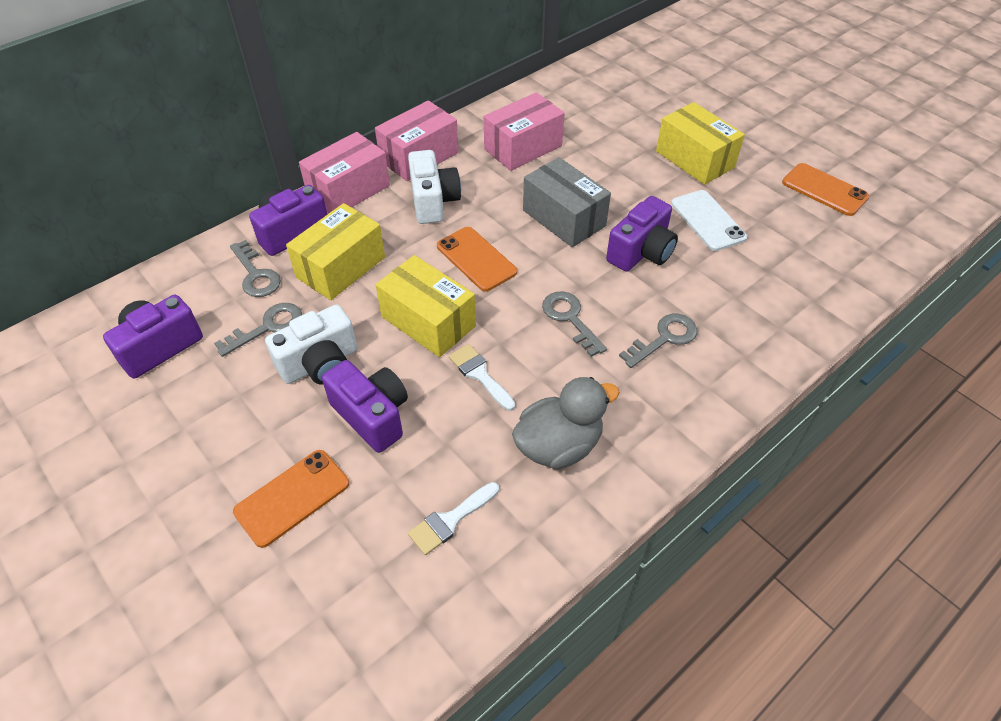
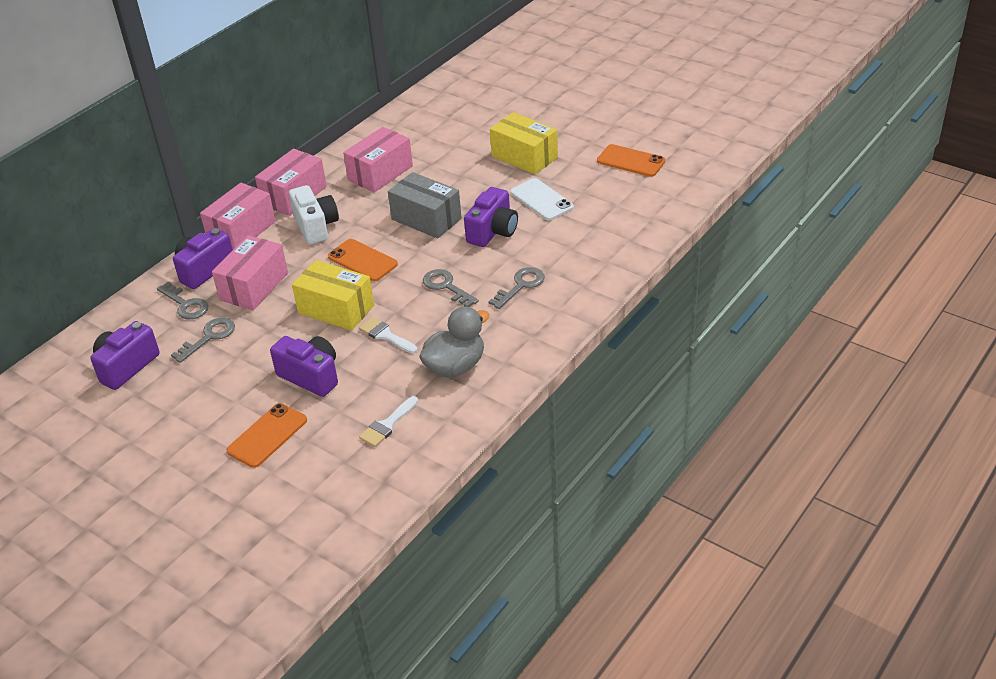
camera: 10 degrees left, 10 degrees down
white camera [265,304,357,385] -> none
yellow box [286,203,385,300] -> pink box [212,235,288,310]

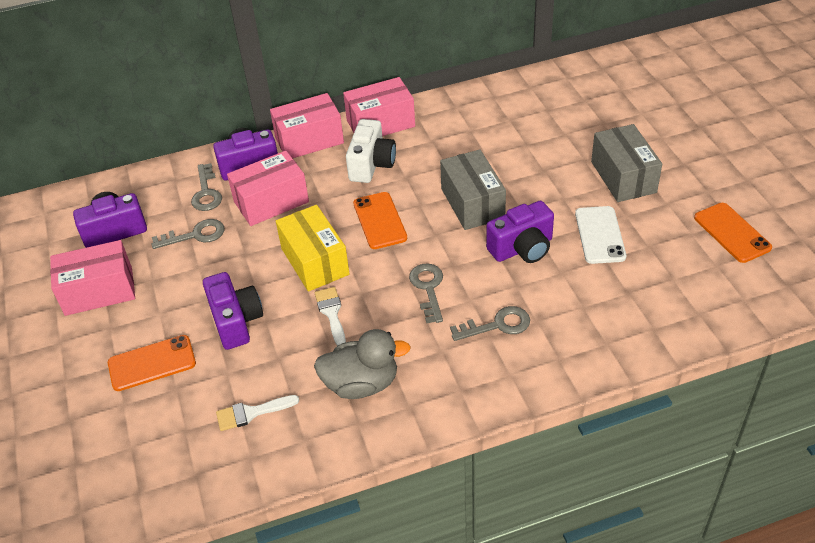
camera: 35 degrees right, 5 degrees up
pink box [343,127,413,192] -> pink box moved to [50,240,135,316]
yellow box [490,112,558,174] -> grey box [591,124,662,202]

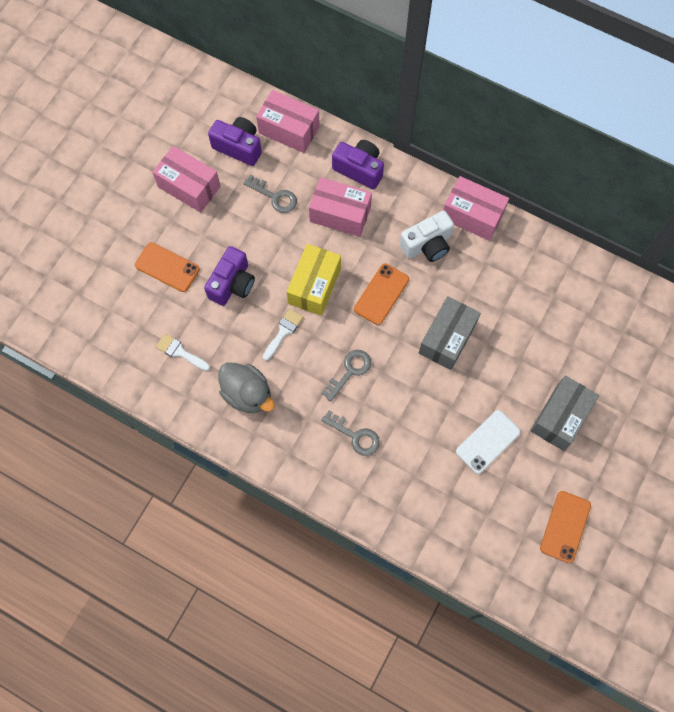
camera: 45 degrees right, 25 degrees up
grey key [191,163,222,211] -> none
pink box [270,93,344,158] -> pink box moved to [256,90,320,153]
purple camera [486,201,554,263] -> none

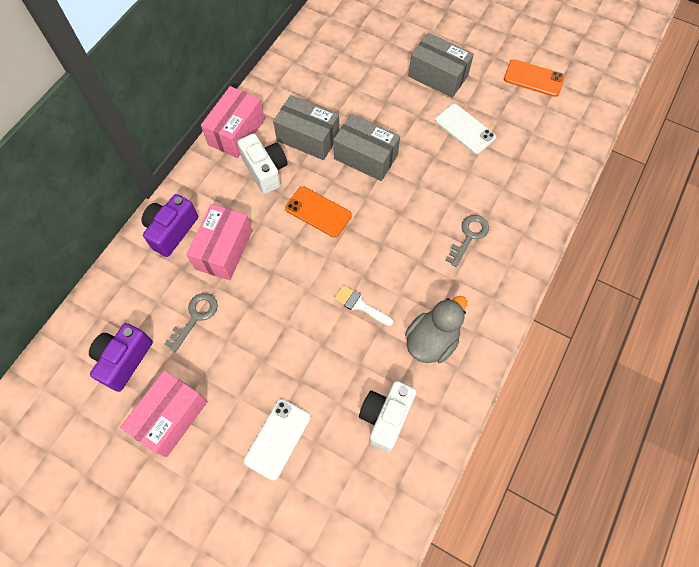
camera: 90 degrees left, 5 degrees down
orange phone [135,242,200,292] -> white phone [244,399,311,480]
white brush [156,334,210,371] -> white camera [359,381,417,452]
purple camera [204,246,255,306] -> none
pink box [256,90,320,153] -> none
yellow box [287,244,341,316] -> none
grey key [322,350,371,402] -> none
none -> grey box [273,95,339,160]

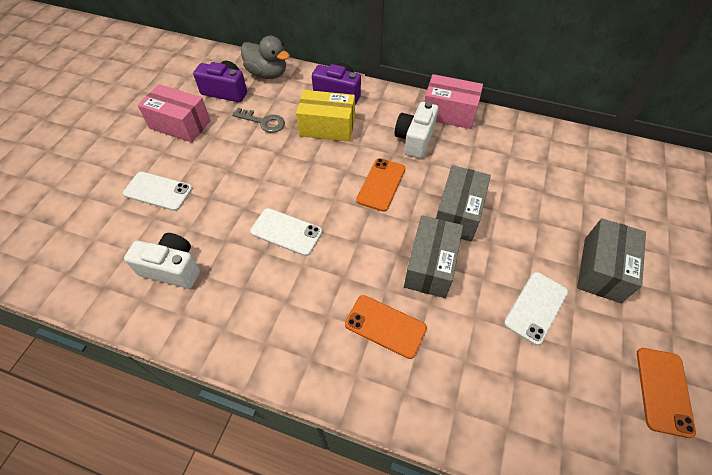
camera: 80 degrees right, 10 degrees down
pink box [186,204,252,280] -> yellow box [296,90,355,142]
white camera [237,133,288,194] -> white camera turned 150 degrees clockwise [395,102,438,158]
grey box [273,95,339,160] -> grey box moved to [404,216,463,298]
white brush [334,285,393,326] -> white phone [250,208,322,256]
grey duck [405,296,467,363] -> grey duck moved to [241,36,290,79]
grey key [445,215,489,267] -> orange phone [345,295,427,359]

